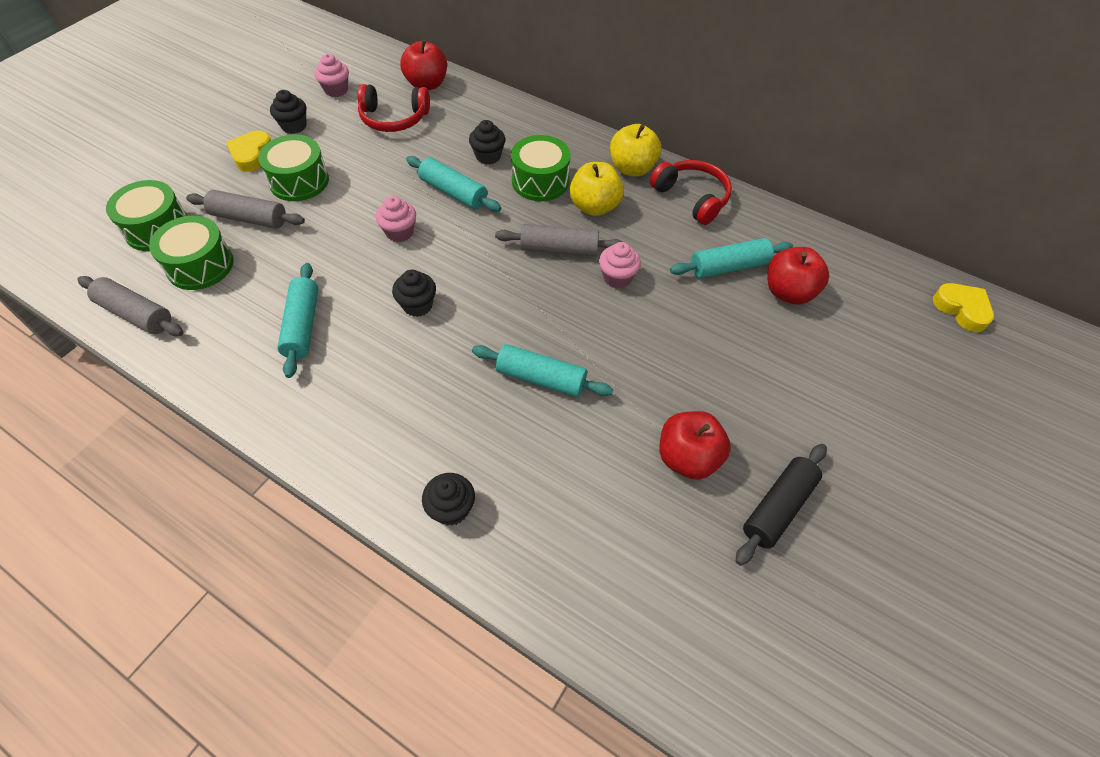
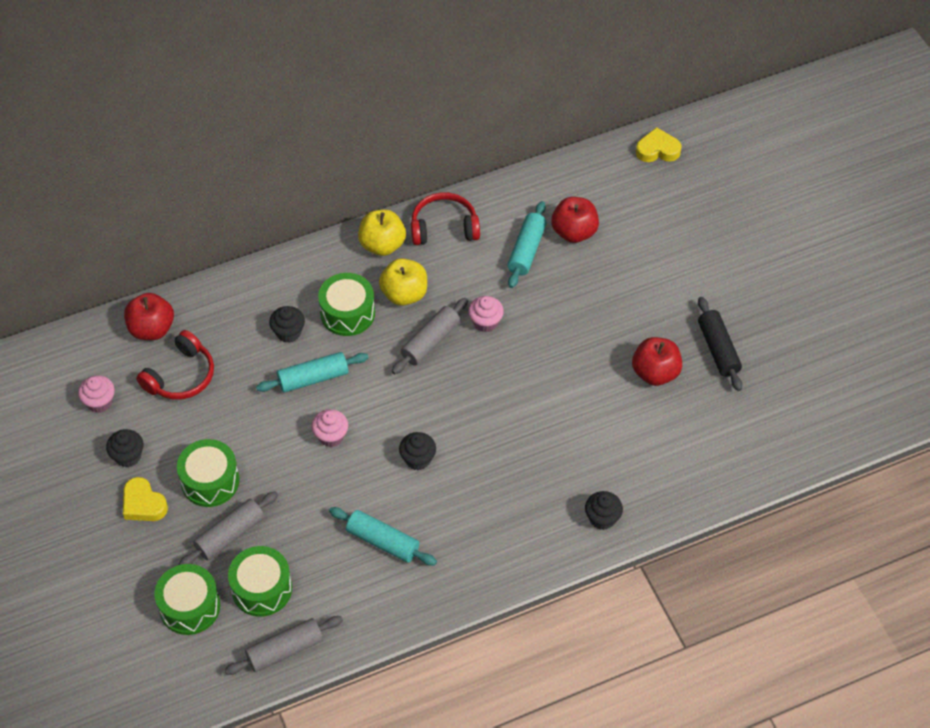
camera: 55 degrees left, 0 degrees up
turquoise rolling pin [472,344,613,397] -> none

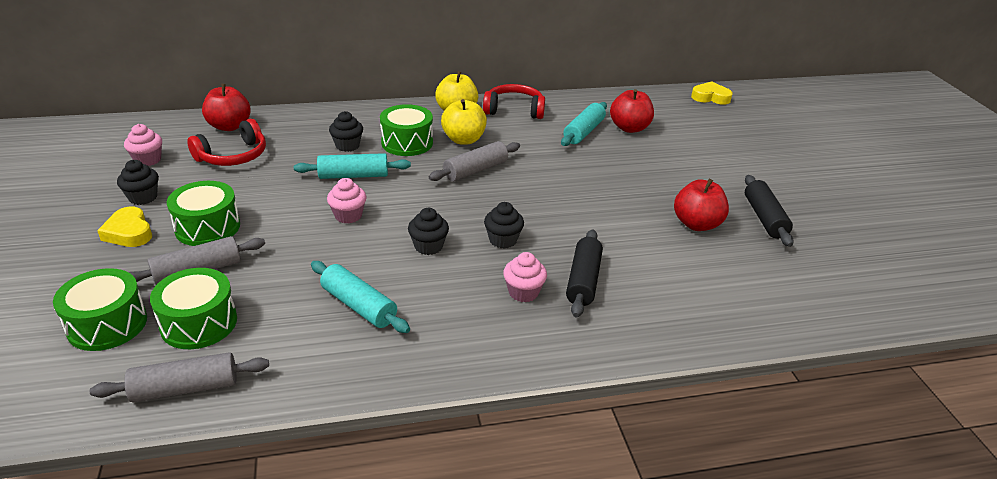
camera: 10 degrees right, 20 degrees down
pink cupcake [468,296,504,332] -> pink cupcake moved to [503,252,547,303]
black cupcake [585,491,623,530] -> black cupcake moved to [484,202,524,249]
none -> black rolling pin [566,229,603,318]

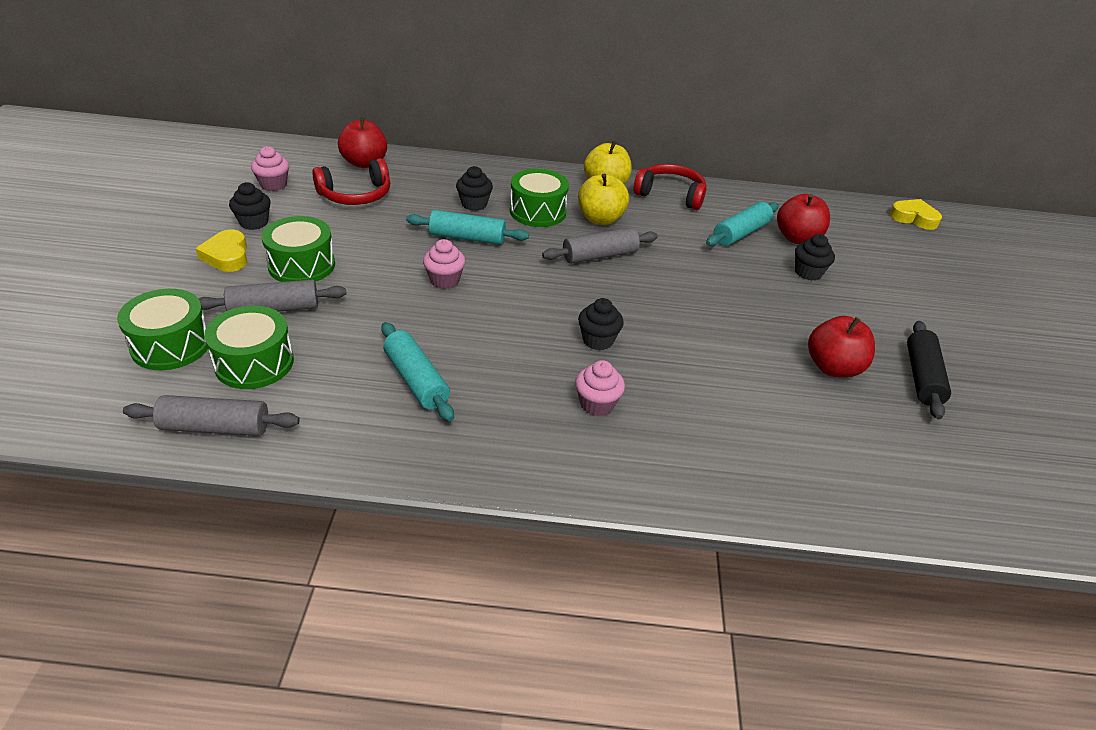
camera: 15 degrees right, 5 degrees up
black cupcake [408,208,449,255] -> black cupcake moved to [795,234,835,281]
black rolling pin [566,229,603,318] -> none

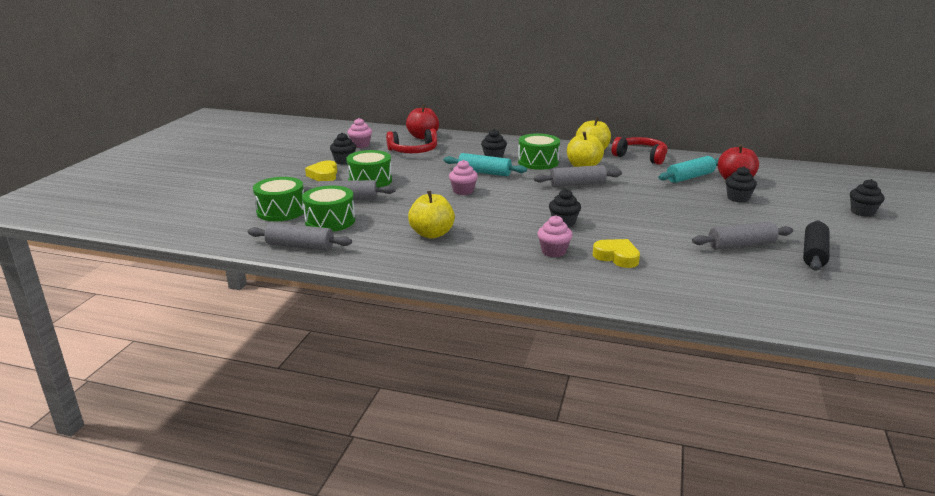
camera: 15 degrees right, 15 degrees down
turquoise rolling pin [381,322,454,421] -> yellow apple [408,191,455,239]
red apple [808,316,875,378] -> grey rolling pin [692,222,793,250]
yellow heart [889,199,942,230] -> yellow heart moved to [593,239,640,268]
none -> black cupcake [850,179,885,217]

